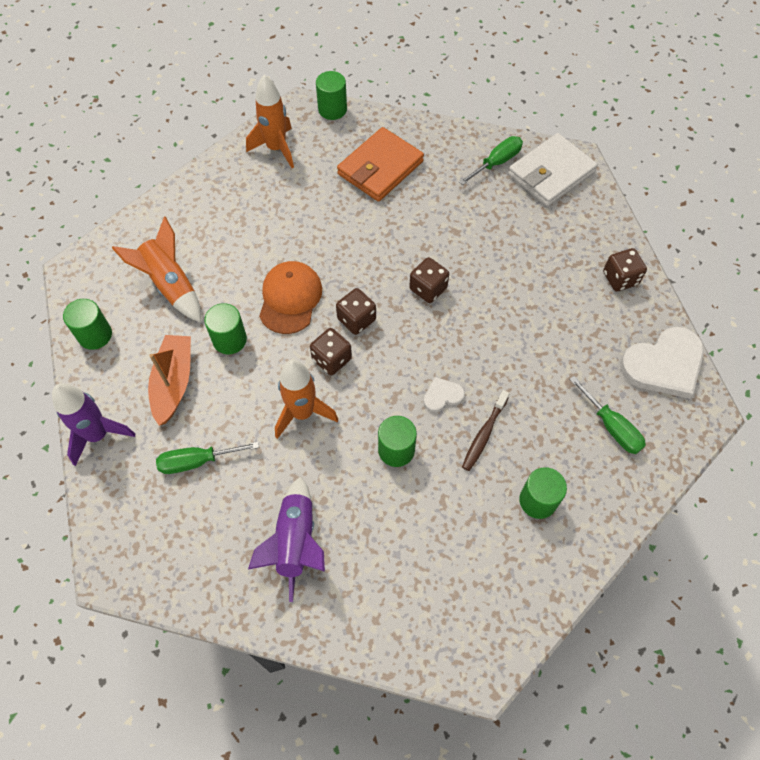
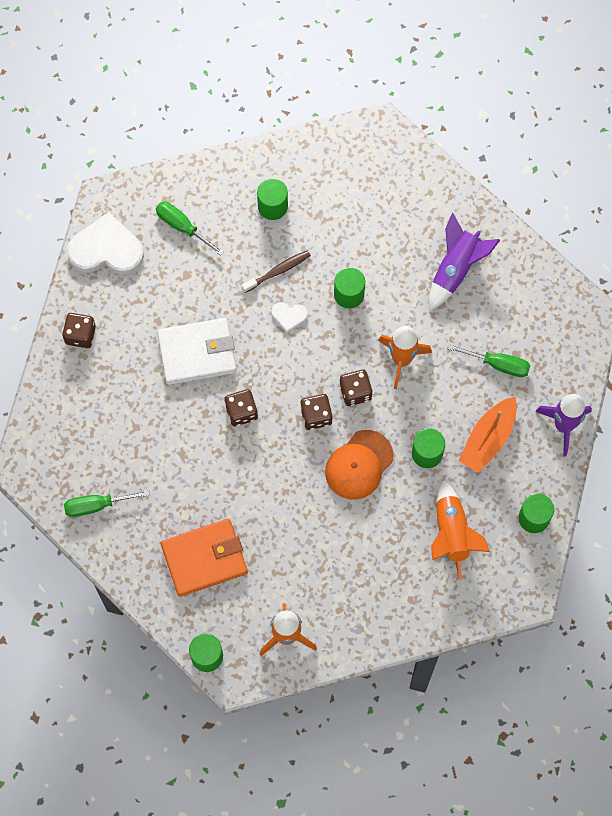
camera: 150 degrees left, 10 degrees up
white wallet [508,133,598,207] -> white wallet moved to [157,318,237,385]
green screwdriver [569,376,646,454] -> green screwdriver turned 45 degrees counterclockwise [156,202,224,256]

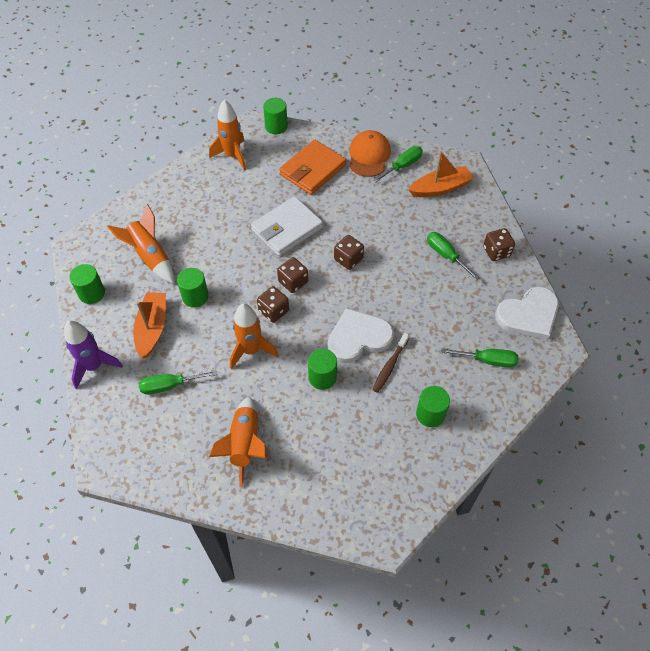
camera: 150 degrees right, 15 degrees down
white wallet [157,318,237,385] -> white wallet moved to [251,196,323,256]
white heart [271,302,308,333] -> white heart [328,308,394,363], size x2.09
orange cap [325,430,394,500] -> orange cap moved to [349,130,391,177]
purple rocket [429,213,500,311] -> orange rocket [209,396,267,487]
none -> orange boat [408,151,474,197]
none -> green screwdriver [427,232,480,280]

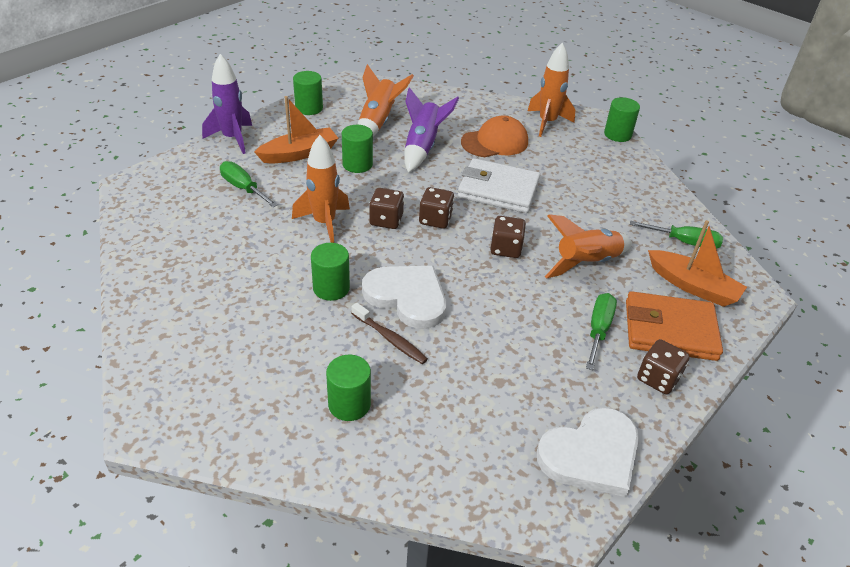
camera: 55 degrees right, 15 degrees down
orange rocket [209,396,267,487] -> orange rocket moved to [545,214,632,279]
orange wallet [279,140,346,195] -> orange wallet moved to [626,291,723,361]
orange cap [349,130,391,177] -> orange cap moved to [461,115,528,157]
brown toothbrush [372,333,409,393] -> brown toothbrush turned 135 degrees counterclockwise [351,303,428,364]
green screwdriver [441,348,519,368] -> none
white heart [495,287,559,340] -> white heart turned 60 degrees counterclockwise [537,407,639,497]
none -> purple rocket [404,87,459,173]

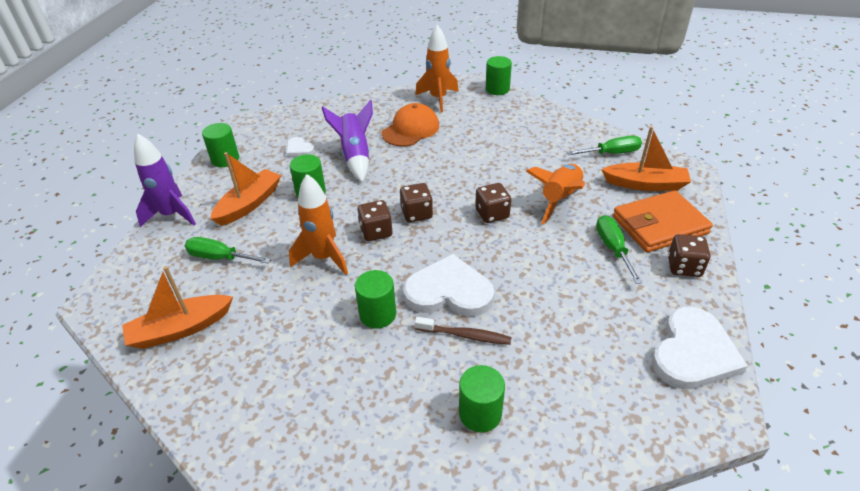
camera: 25 degrees left, 0 degrees up
orange rocket [358,64,414,136] -> white heart [287,137,315,156]
white wallet [458,158,540,213] -> none
none -> orange boat [122,266,233,349]

